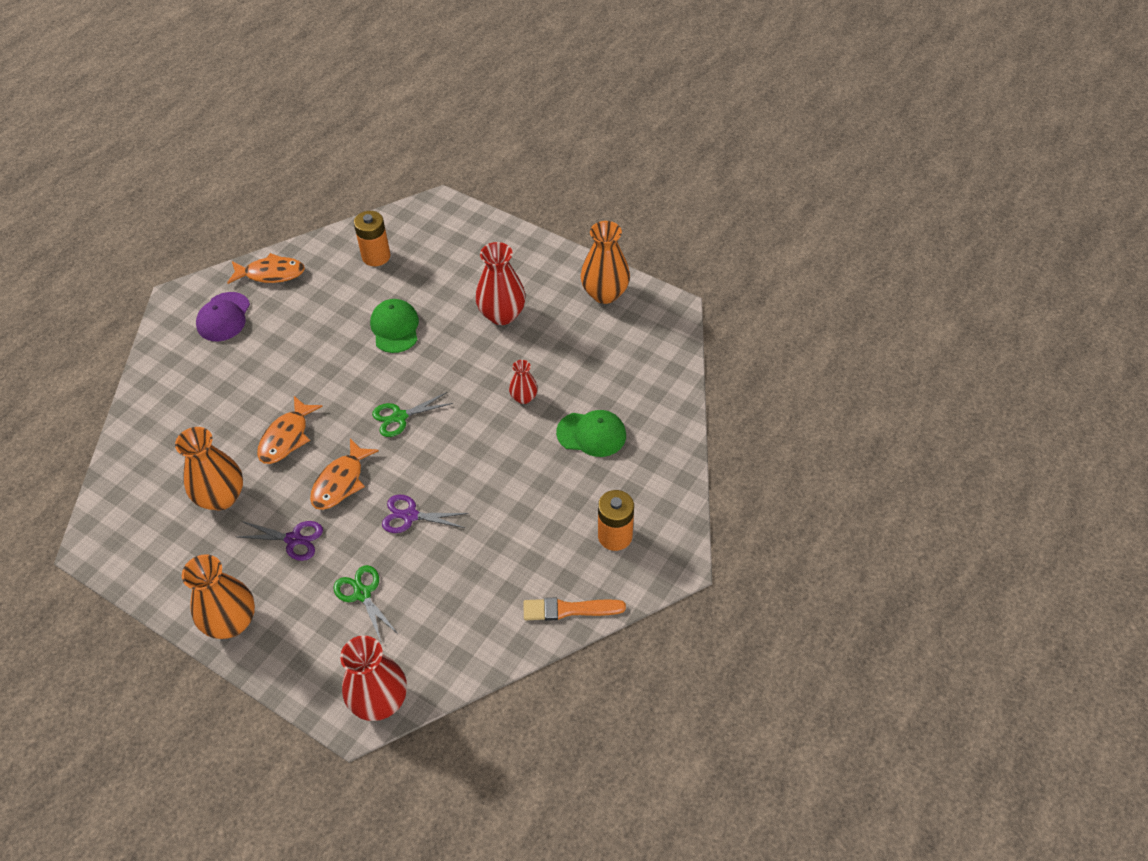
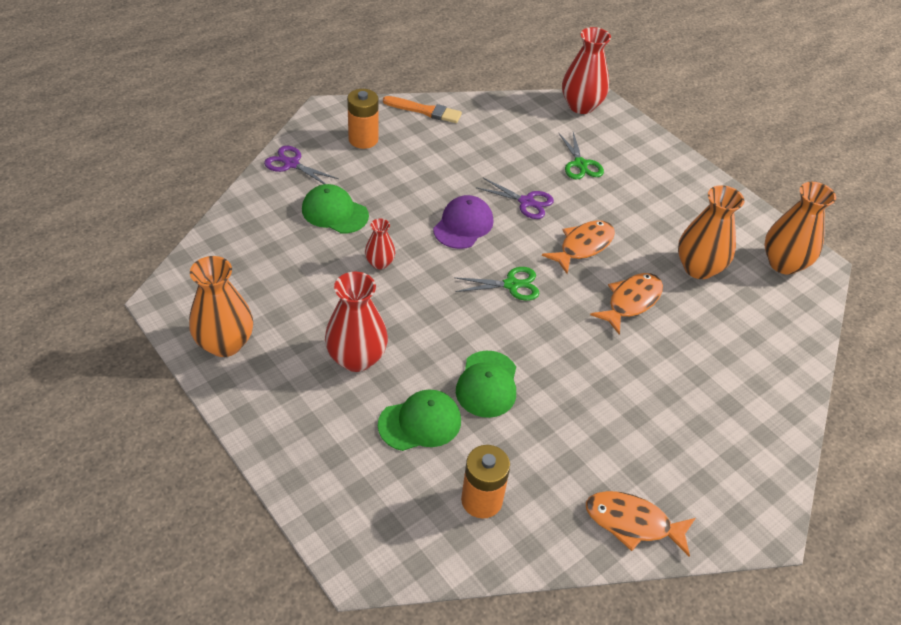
camera: 165 degrees left, 5 degrees down
orange vase [182,554,255,639] -> orange vase moved to [765,182,836,275]
purple cap [196,292,250,341] -> purple cap moved to [433,195,493,249]
purple scissors [238,521,323,561] -> purple scissors moved to [264,146,339,184]
none -> green cap [378,389,461,451]

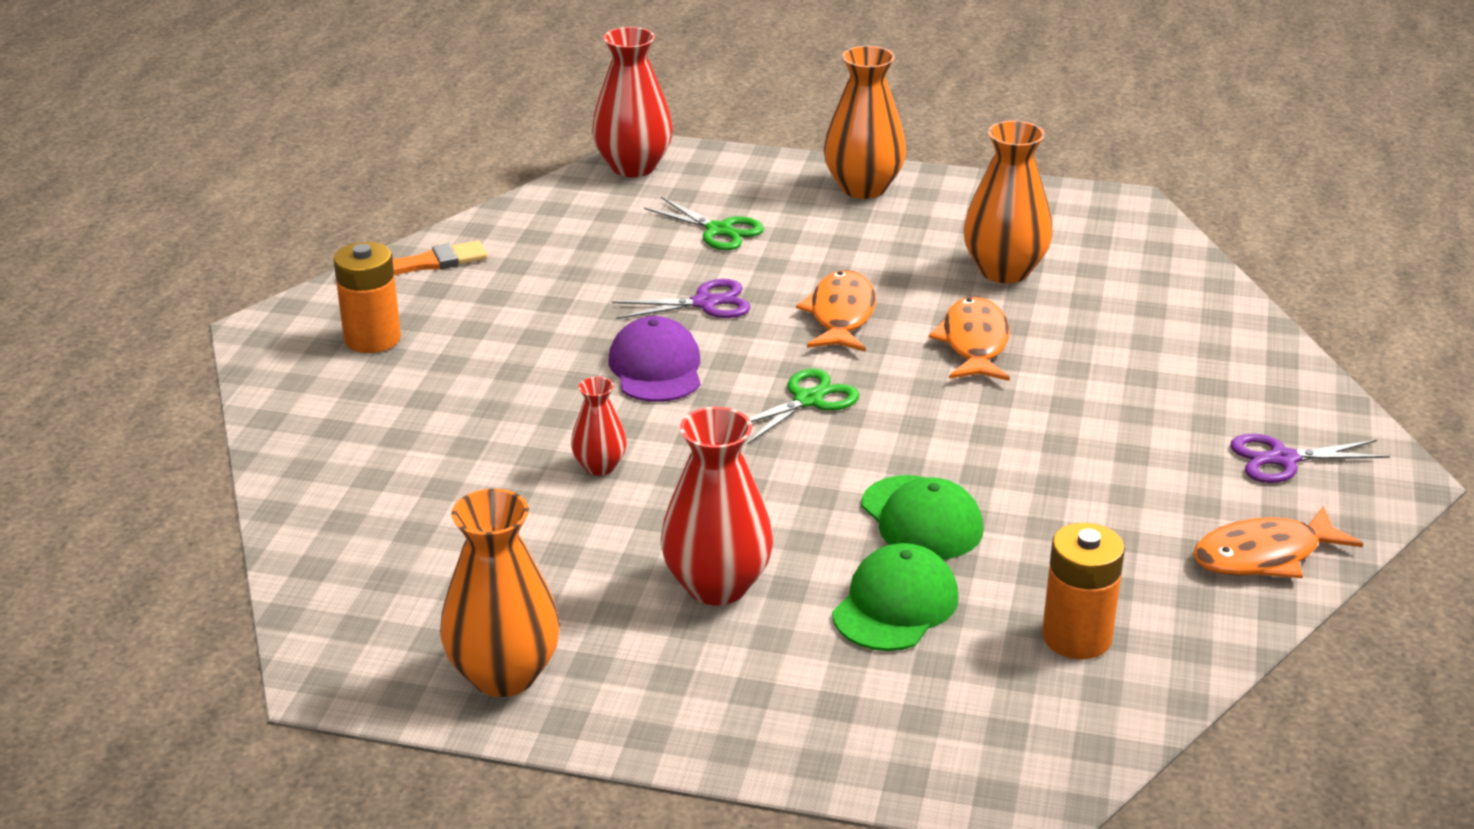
camera: 35 degrees left, 15 degrees down
purple scissors [264,146,339,184] -> purple scissors moved to [1230,434,1390,483]
green cap [302,184,369,234] -> none
orange vase [765,182,836,275] -> orange vase moved to [824,46,906,199]

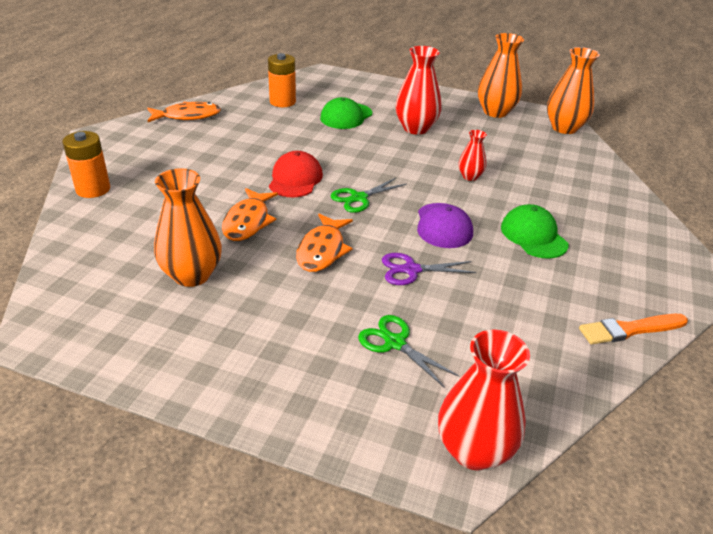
camera: 175 degrees left, 5 degrees up
orange battery [333,242,401,353] -> orange battery moved to [62,131,110,198]
orange vase [824,46,906,199] -> orange vase moved to [547,47,600,134]
green cap [861,475,983,559] -> green cap moved to [501,204,569,259]
purple scissors [1230,434,1390,483] -> none
none -> red cap [269,151,323,197]

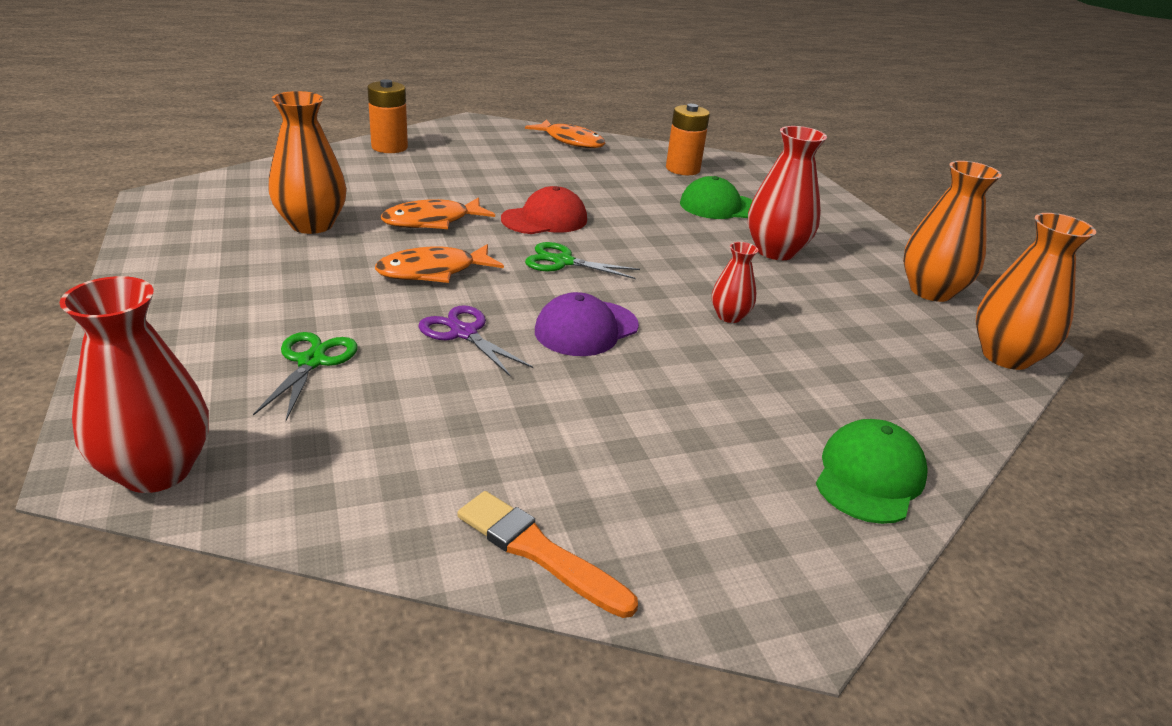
camera: 50 degrees right, 5 degrees down
green cap [501,204,569,259] -> green cap moved to [816,419,928,524]

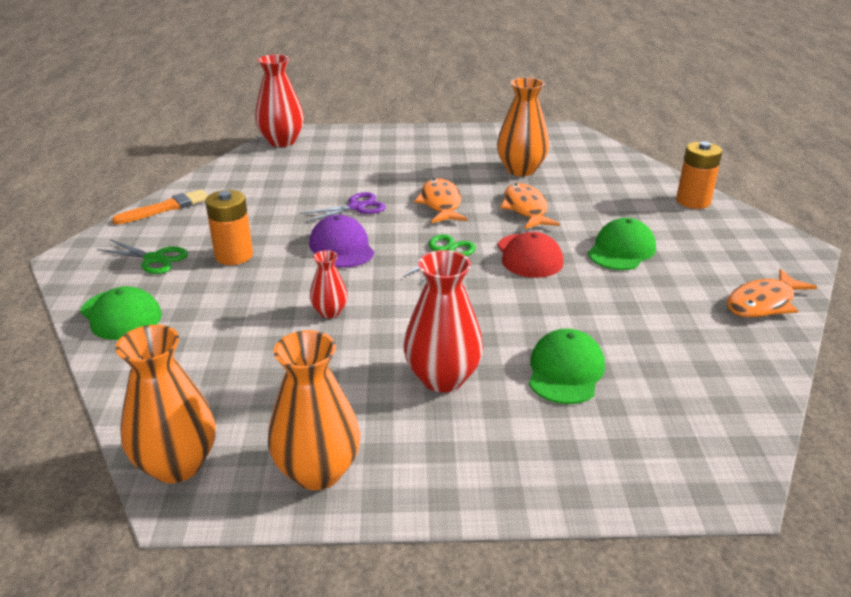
camera: 110 degrees right, 0 degrees up
green scissors [253,332,357,421] -> green scissors moved to [97,239,188,274]
orange battery [666,104,710,175] -> orange battery moved to [205,190,253,265]
none -> green cap [588,218,656,270]

